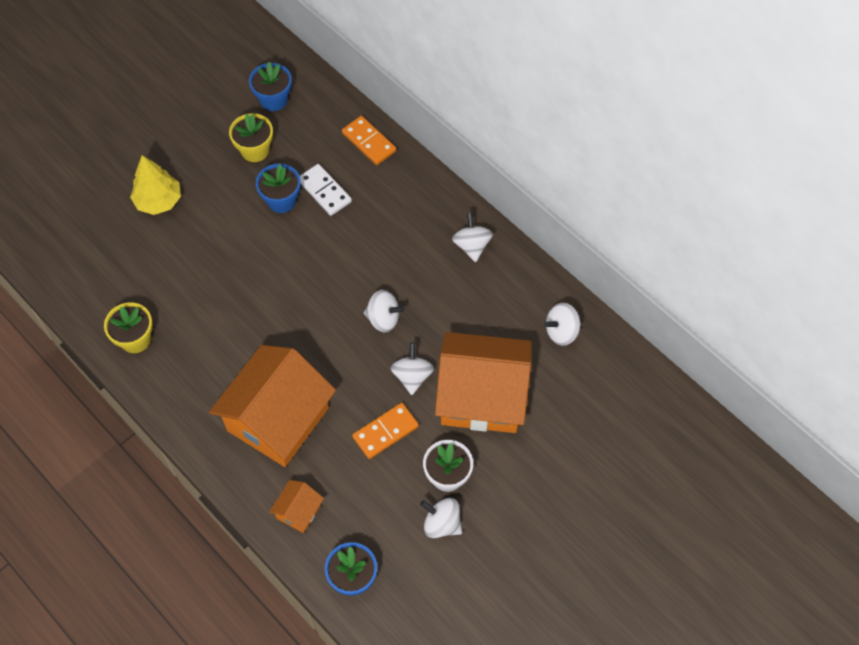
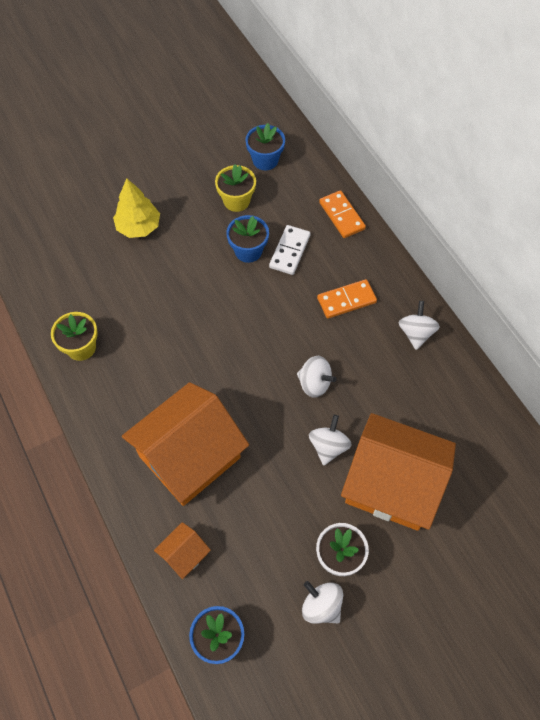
camera: 15 degrees right, 0 degrees up
white domino [300,164,352,216] -> white domino turned 45 degrees clockwise [269,225,311,275]
orange domino [352,403,419,459] -> orange domino moved to [317,279,377,319]
white spinning top [544,303,581,346] -> none

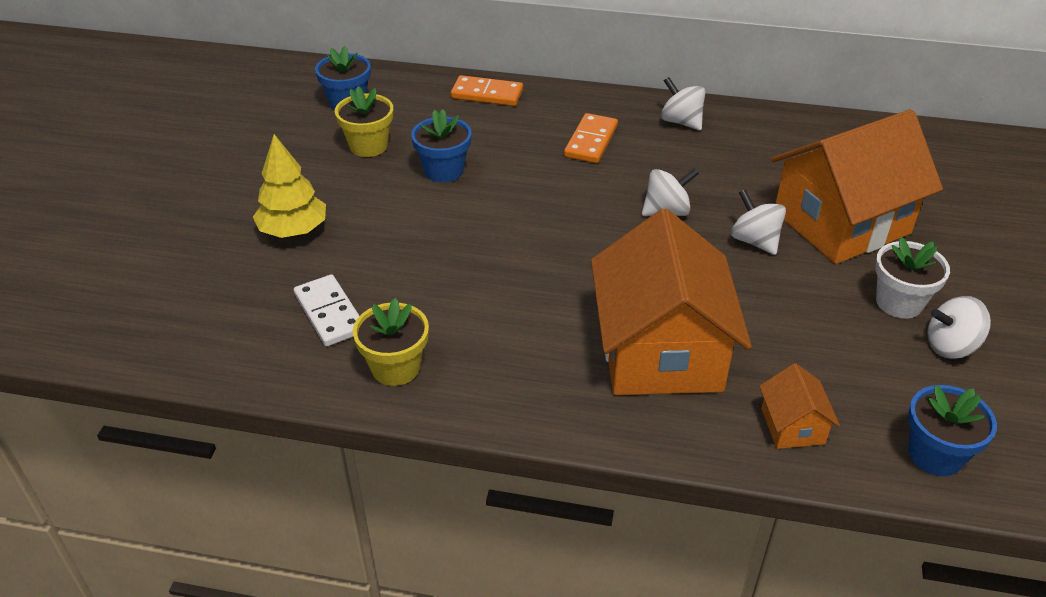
camera: 50 degrees left, 20 degrees down
white domino [269,225,311,275] -> white domino moved to [294,274,359,346]

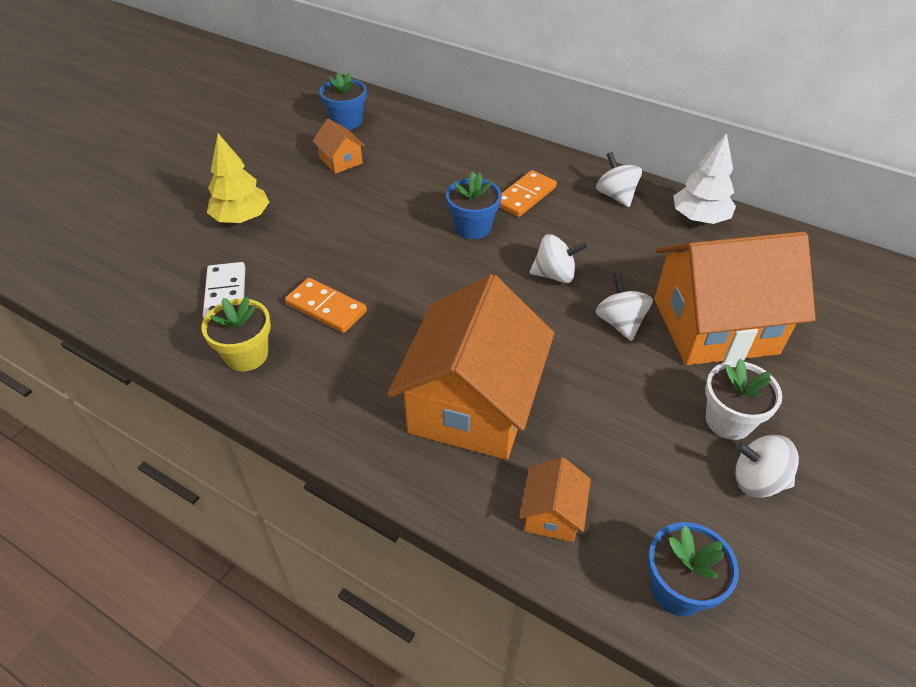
camera: 20 degrees right, 5 degrees up
yellow flower pot [335,86,393,157] -> orange house [313,119,365,174]
blue flower pot [411,109,472,182] -> blue flower pot moved to [446,172,502,239]
orange domino [451,75,523,106] -> orange domino moved to [285,278,367,333]
none -> white tree [673,133,736,224]

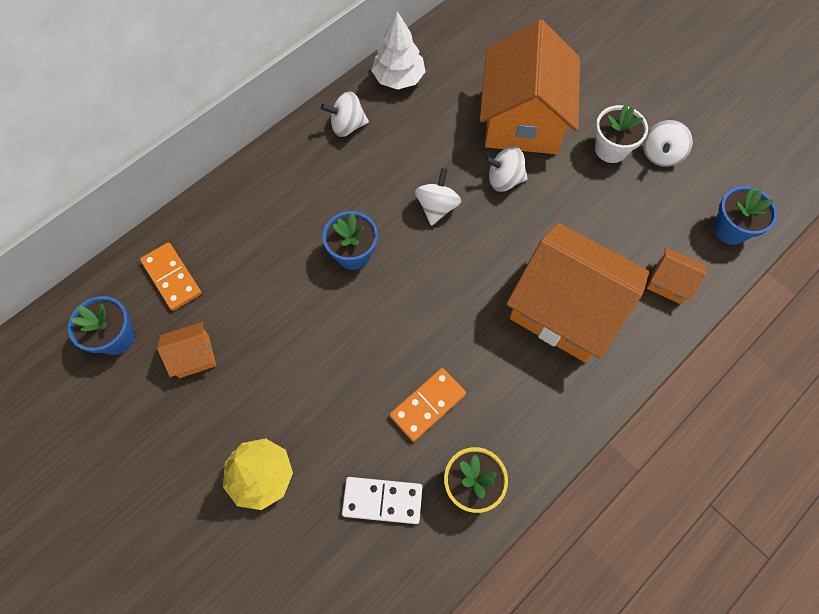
camera: 75 degrees left, 20 degrees up
orange domino [499,170,557,217] -> orange domino moved to [140,242,202,311]

